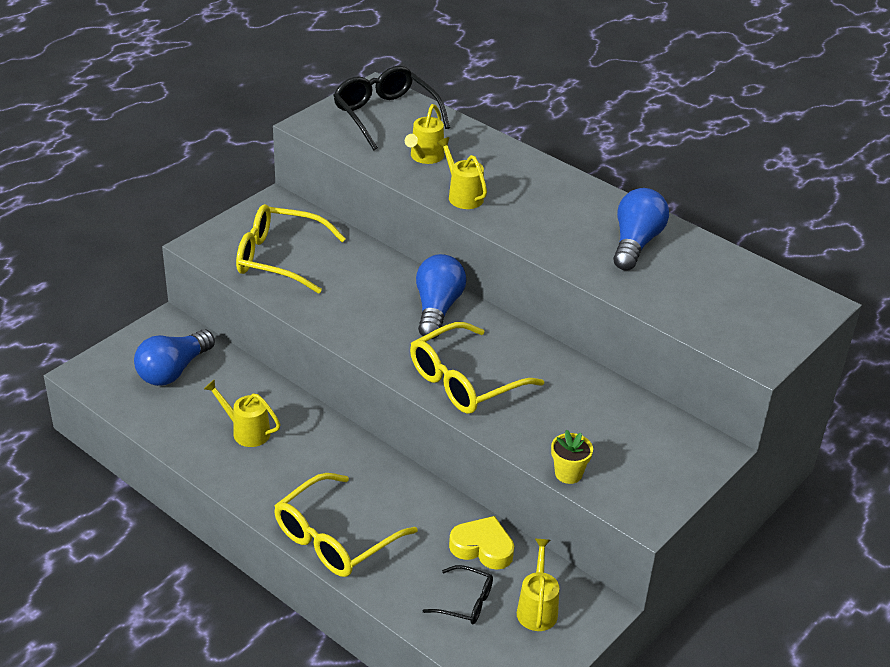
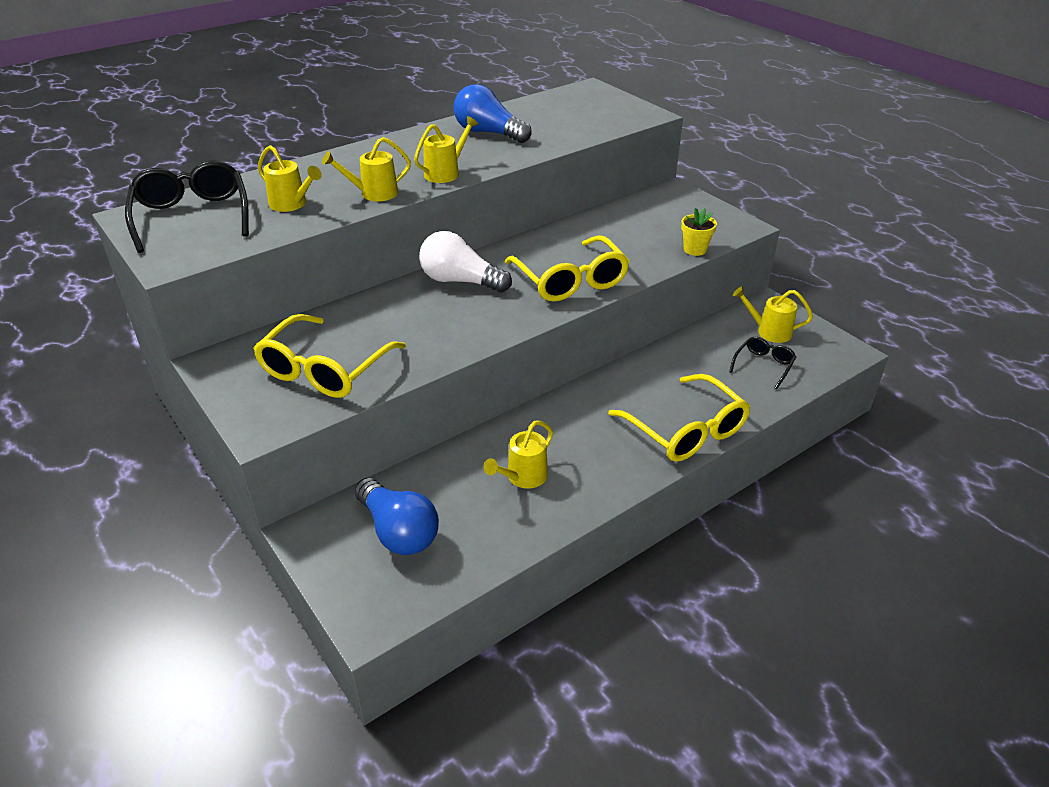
camera: 75 degrees left, 0 degrees up
black glasses [333,66,450,150] -> black glasses turned 90 degrees clockwise [125,160,249,253]
blue light bulb [416,254,466,339] -> white light bulb [419,231,512,292]
yellow heart [449,516,514,570] -> none
none -> yellow watering can [414,116,478,183]

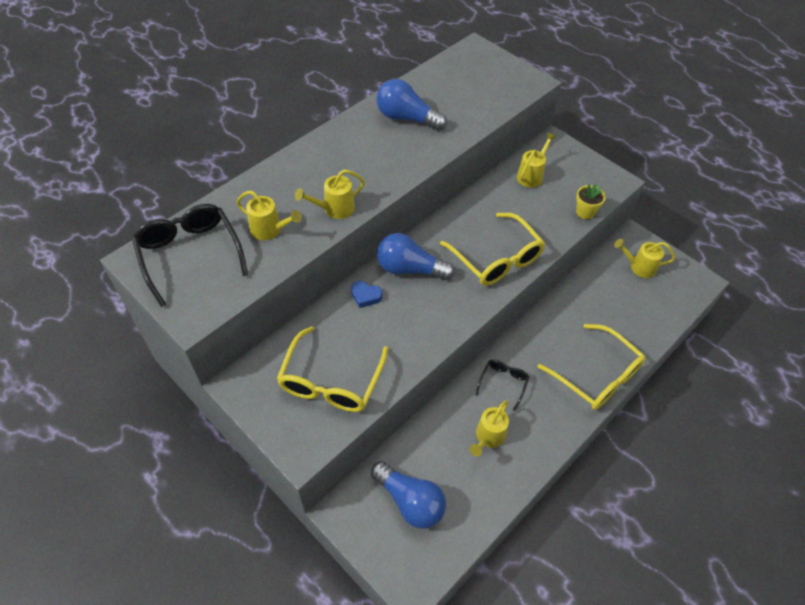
camera: 10 degrees left, 15 degrees up
yellow watering can [414,116,478,183] -> yellow watering can moved to [517,133,556,188]
white light bulb [419,231,512,292] -> blue light bulb [377,233,455,280]
black glasses [729,337,796,389] -> black glasses moved to [476,360,529,411]
none -> blue heart [351,281,383,308]

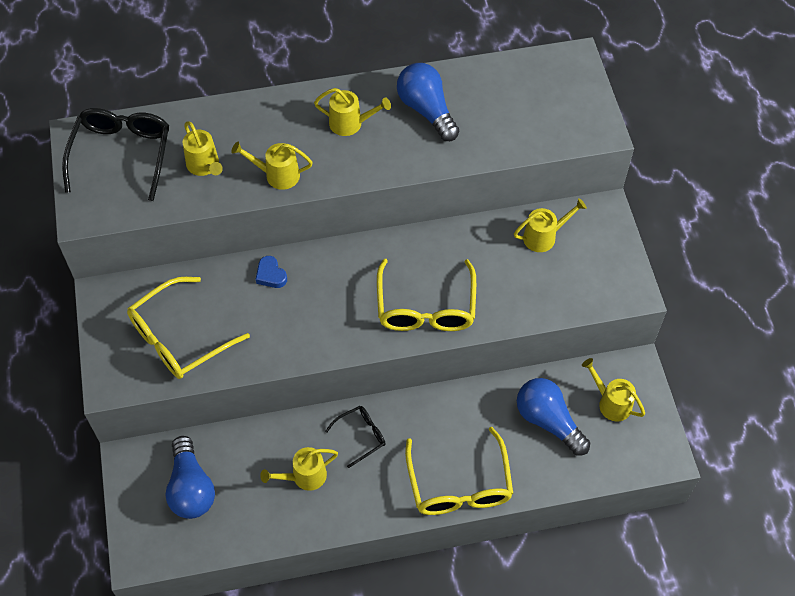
camera: 35 degrees right, 5 degrees up
blue light bulb [377,233,455,280] -> blue light bulb moved to [517,378,590,456]
yellow flower pot [576,184,606,219] -> none
none -> yellow watering can [314,88,391,136]

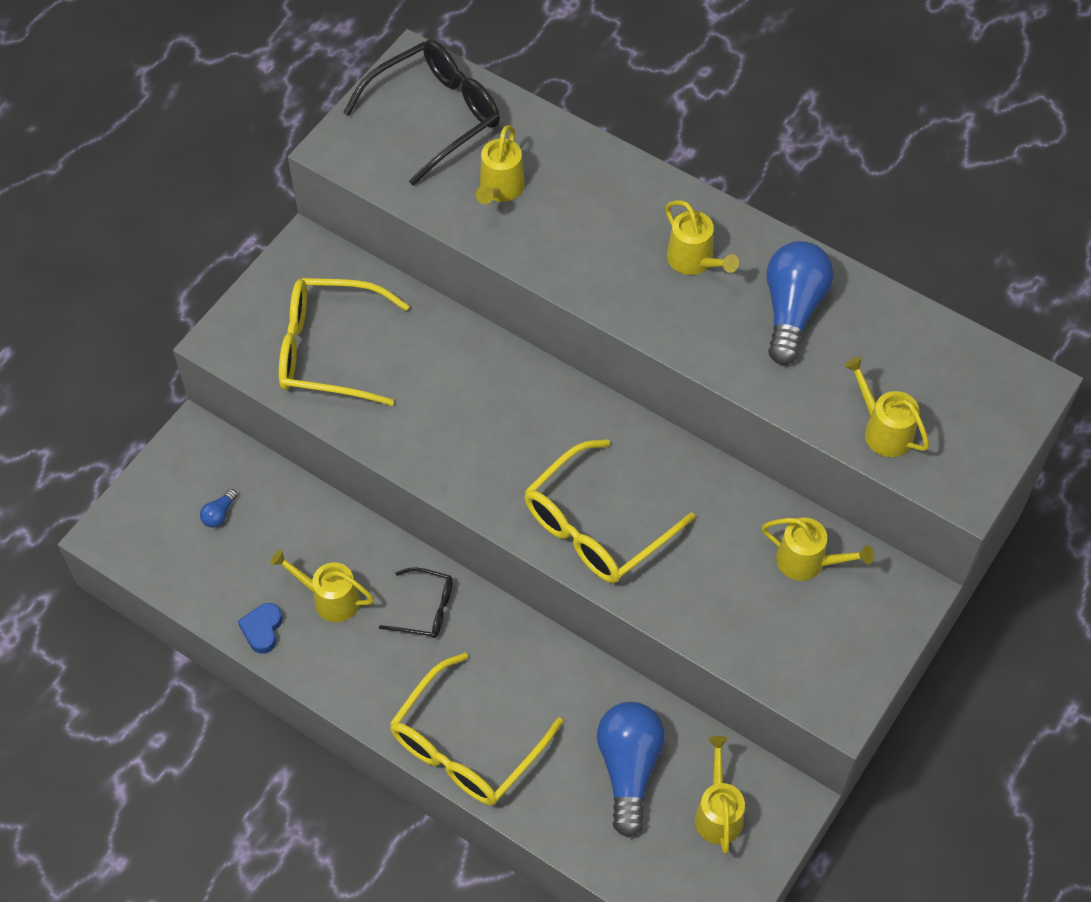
camera: 45 degrees right, 0 degrees up
blue light bulb [165,436,215,519] -> blue light bulb [200,489,238,528], size x0.41
yellow watering can [231,142,313,190] -> yellow watering can moved to [844,357,929,457]
blue heart [256,256,287,288] -> blue heart moved to [238,603,283,654]

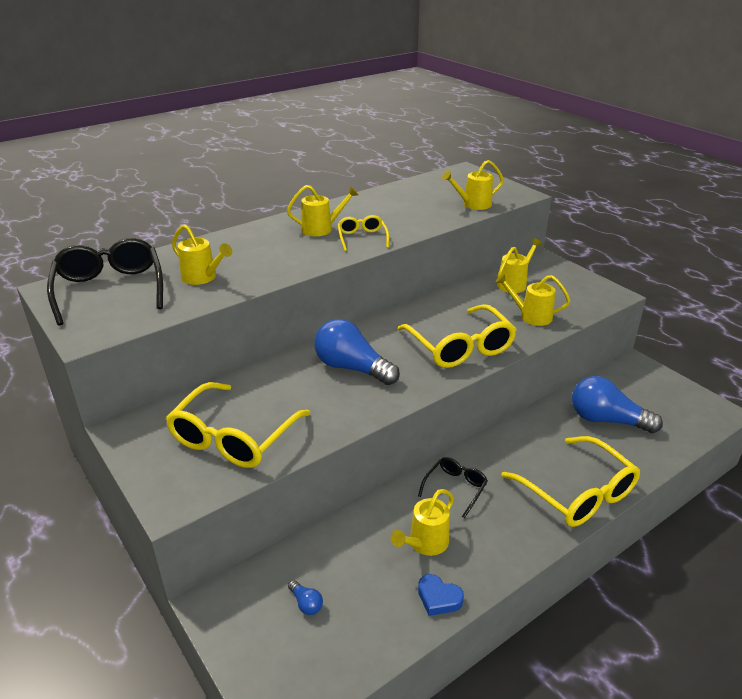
camera: 70 degrees left, 25 degrees down
yellow watering can [695,736,745,854] -> yellow watering can moved to [496,273,570,326]
blue light bulb [767,241,834,365] -> blue light bulb moved to [314,319,400,385]
none -> yellow glasses [338,215,389,251]

